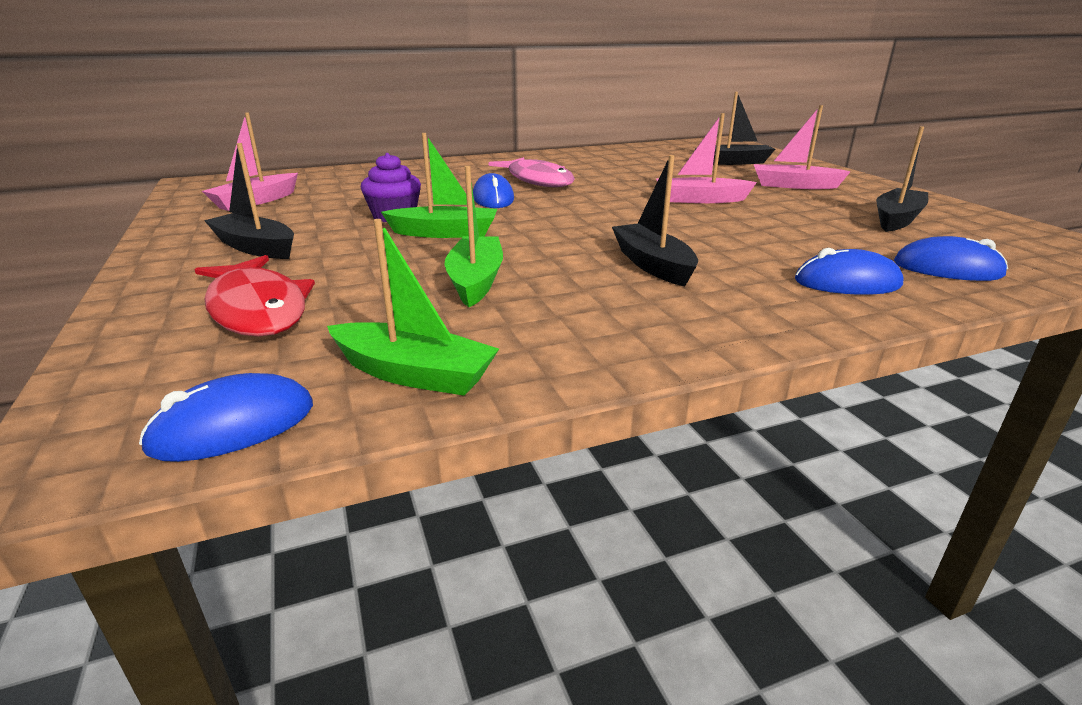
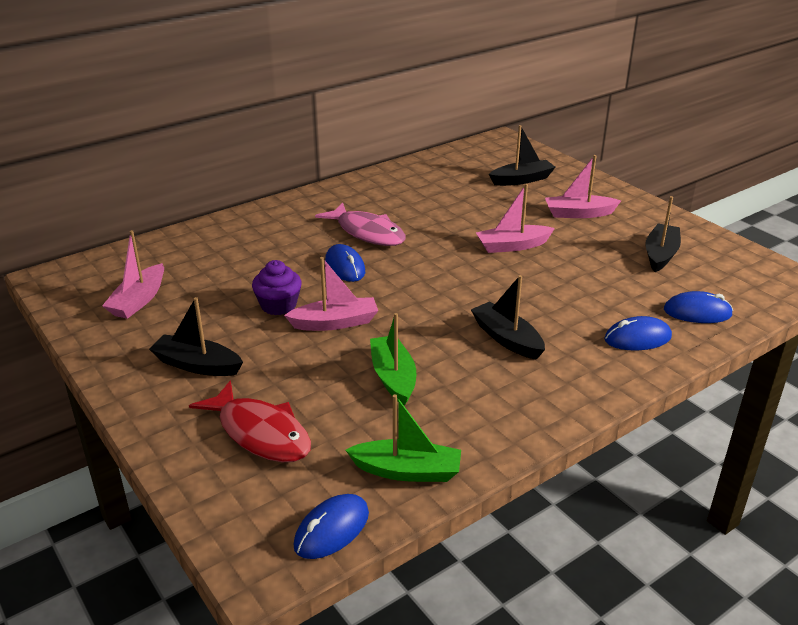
camera: 15 degrees left, 5 degrees up
green boat [381,133,497,238] -> pink boat [284,257,378,331]

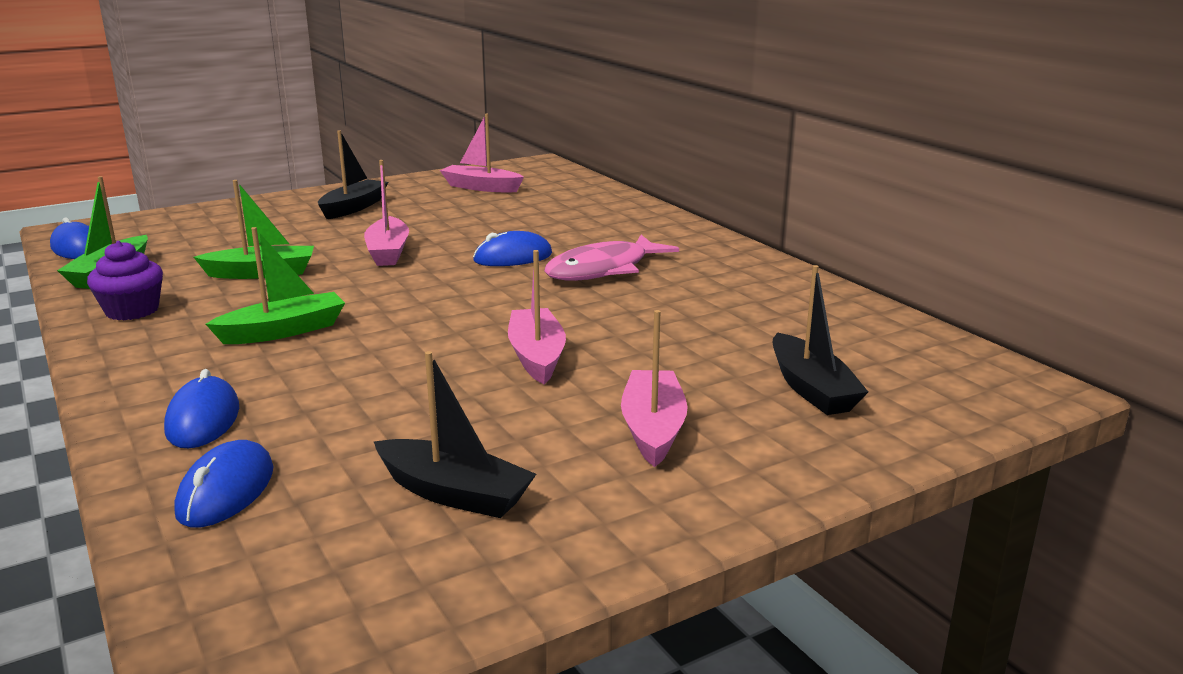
camera: 95 degrees right, 10 degrees down
red fish [189,380,311,462] -> none
purple cupcake [252,260,302,315] -> purple cupcake moved to [87,241,163,320]
black boat [471,275,545,360] -> green boat [206,227,345,344]

